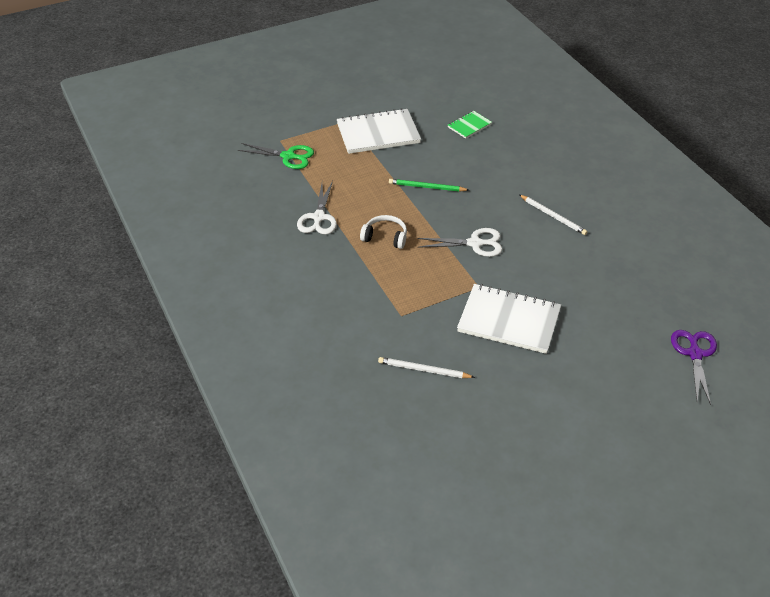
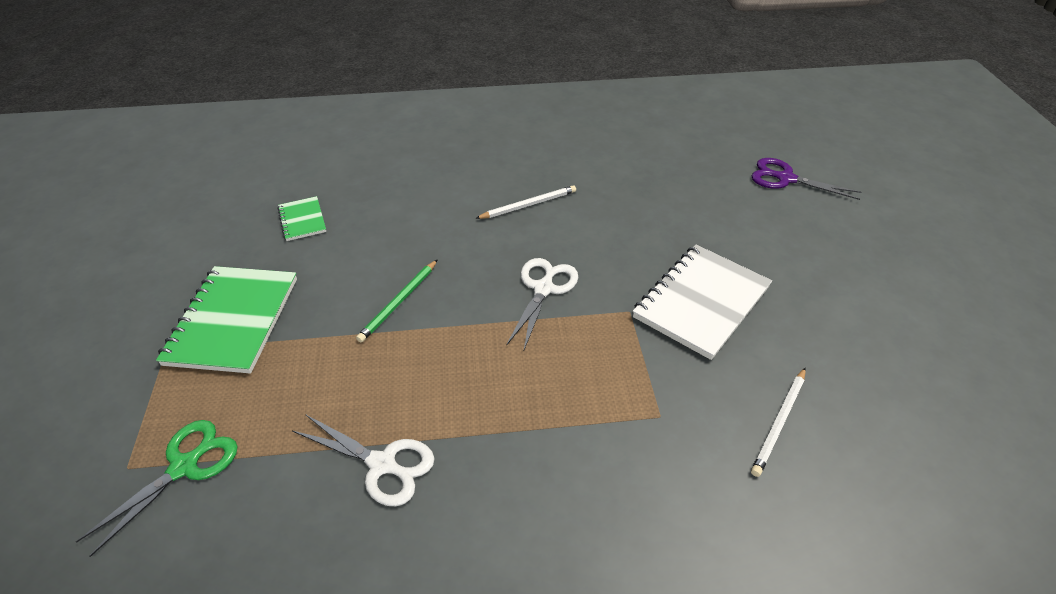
camera: 70 degrees left, 0 degrees up
white notebook [337,108,421,154] -> green notebook [156,266,297,374]
white headphones [360,215,407,249] -> none

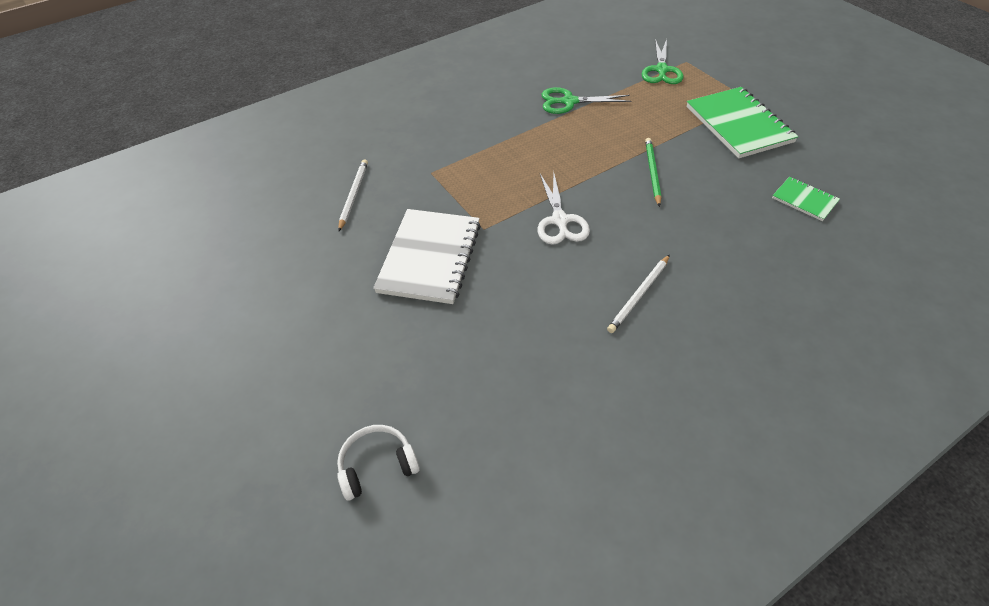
camera: 155 degrees right, 5 degrees up
white scissors [292,414,435,506] -> green scissors [541,87,632,114]
purple scissors [752,158,861,200] -> white headphones [337,425,420,500]

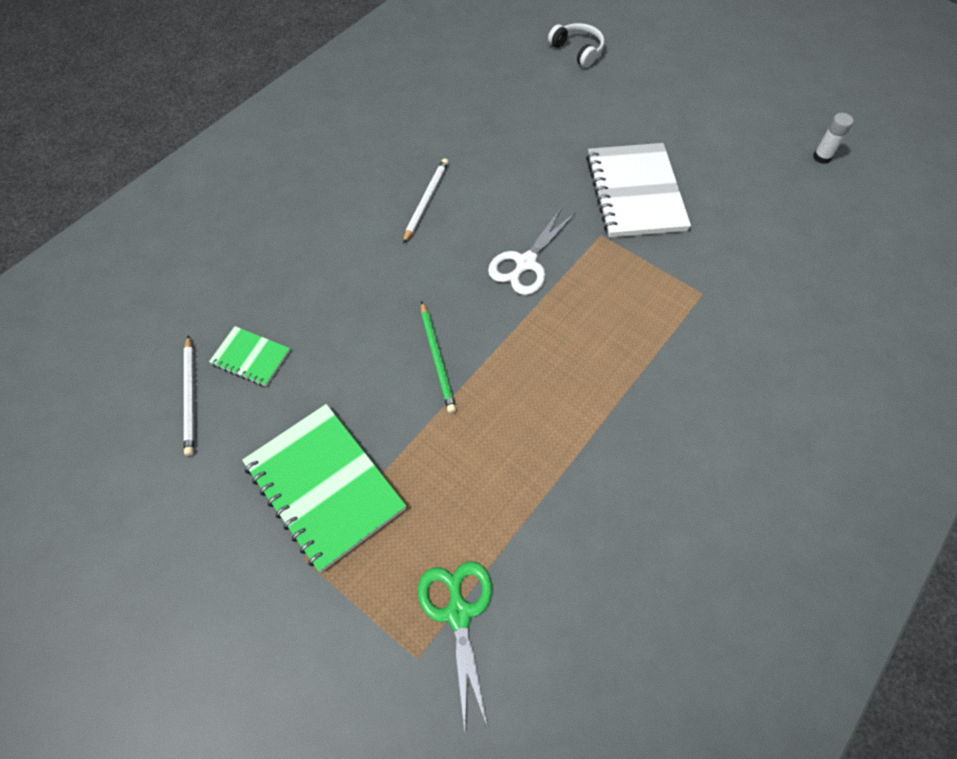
camera: 160 degrees right, 10 degrees up
white headphones [337,425,420,500] -> white headphones turned 90 degrees counterclockwise [548,23,605,68]
white pencil [338,159,368,231] -> white pencil moved to [184,335,194,456]
white scissors [537,171,590,245] -> white scissors turned 120 degrees counterclockwise [488,207,575,295]
green scissors [541,87,632,114] -> none
none -> white glue stick [813,113,853,164]

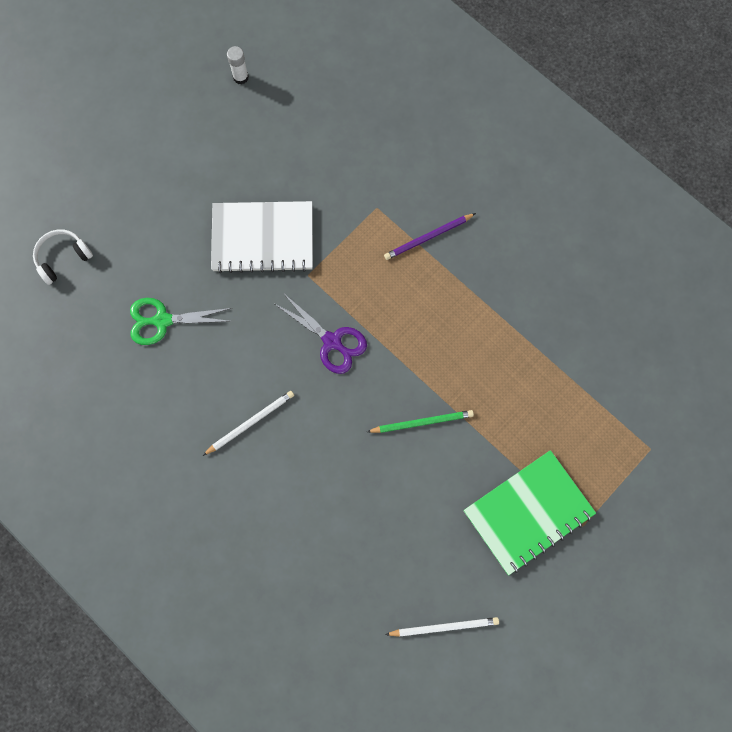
camera: 85 degrees left, 15 degrees up
green notebook [209,326,290,386] -> none
white pencil [403,158,449,244] -> white pencil turned 120 degrees clockwise [203,391,294,456]
green scissors [418,561,492,732] -> green scissors moved to [130,298,233,345]
white scissors [488,207,575,295] -> purple scissors [275,294,367,374]
none -> purple pencil [384,213,476,260]

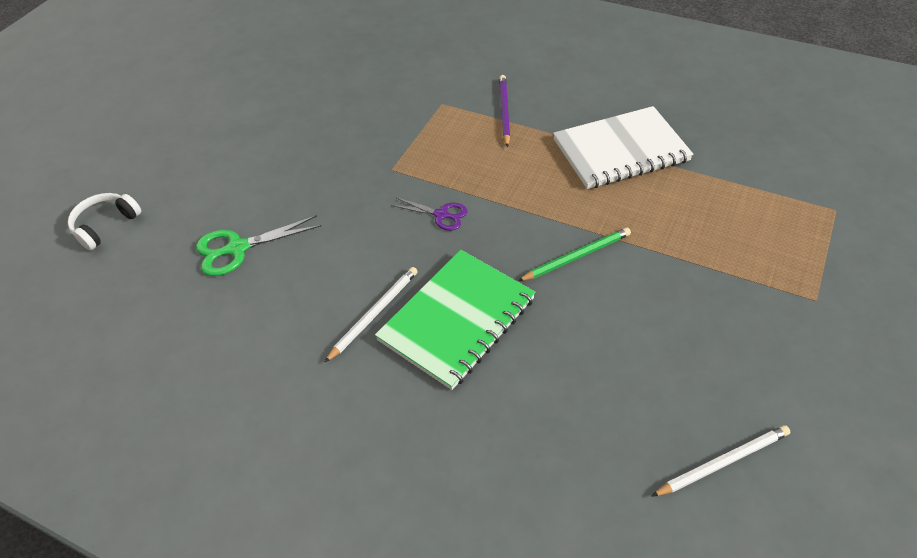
camera: 15 degrees left, 25 degrees down
white notebook [211,201,313,273] -> white notebook moved to [553,106,693,189]
white glue stick [227,46,249,85] -> none
purple scissors [275,294,367,374] -> purple scissors [391,197,467,231], size x0.64
purple pencil [384,213,476,260] -> purple pencil turned 135 degrees clockwise [499,75,510,147]
green notebook [463,450,596,575] -> green notebook moved to [375,250,535,390]

